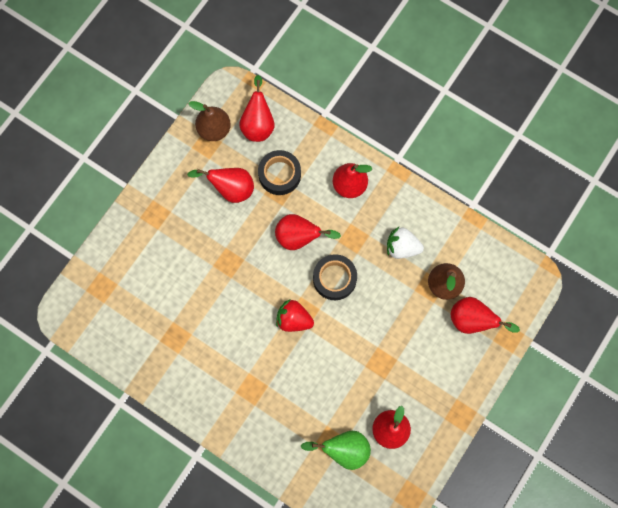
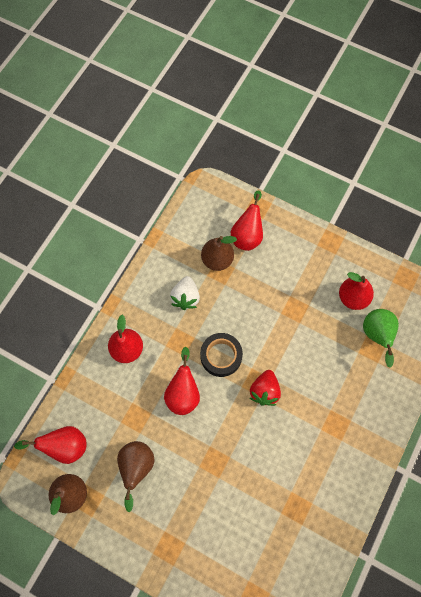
camera: 95 degrees left, 5 degrees down
red pear [187,168,254,203] -> brown pear [117,441,155,512]
black tape [258,150,301,195] -> none

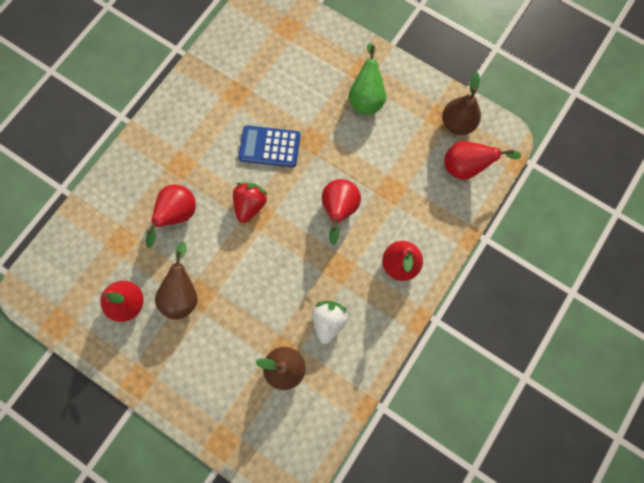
camera: 175 degrees left, 5 degrees up
brown pear [117,441,155,512] -> brown pear moved to [155,242,197,320]
black tape [200,333,243,377] -> none
red pear [231,190,263,251] -> red pear moved to [146,185,196,248]
green pear [363,309,399,368] -> green pear moved to [349,43,386,115]
none -> blue calculator [239,125,300,167]

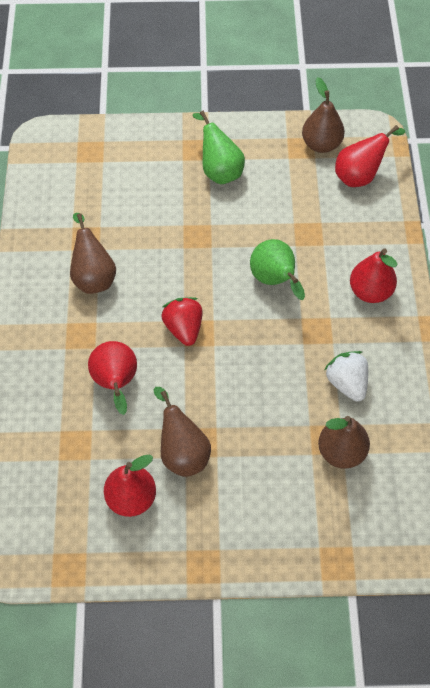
camera: 35 degrees left, 15 degrees down
blue calculator [239,125,300,167] -> none
red pear [322,179,361,245] -> green pear [250,239,305,300]
none -> brown pear [70,213,116,294]

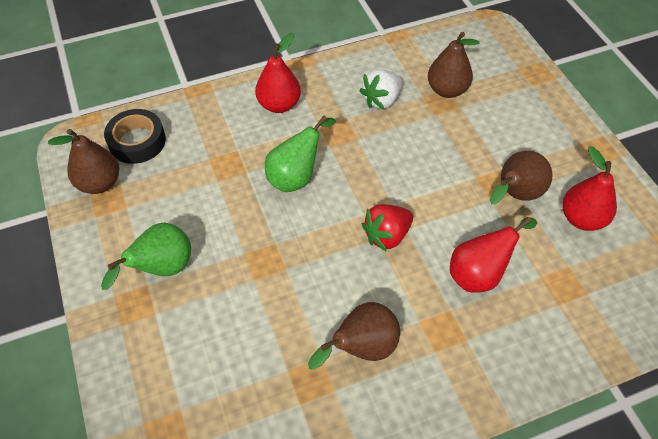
camera: 110 degrees left, 5 degrees down
red pear [335,125,405,187] -> black tape [104,109,166,164]

